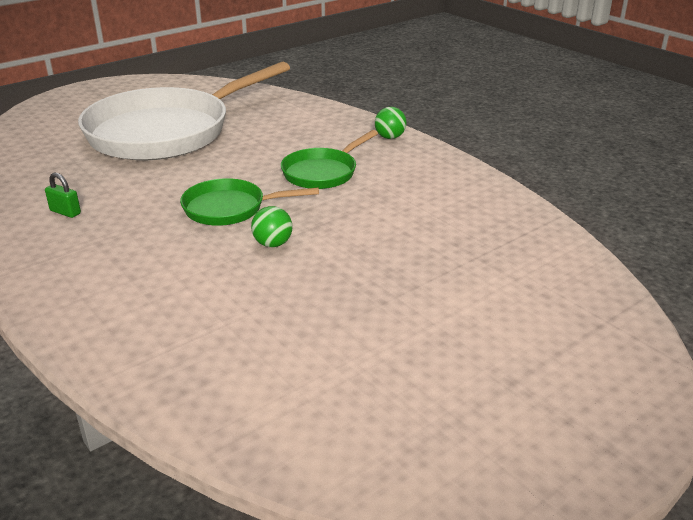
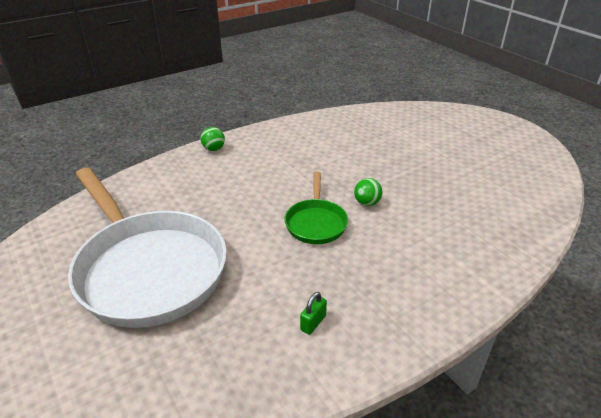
camera: 85 degrees left, 5 degrees up
green pan [281,130,378,189] -> none

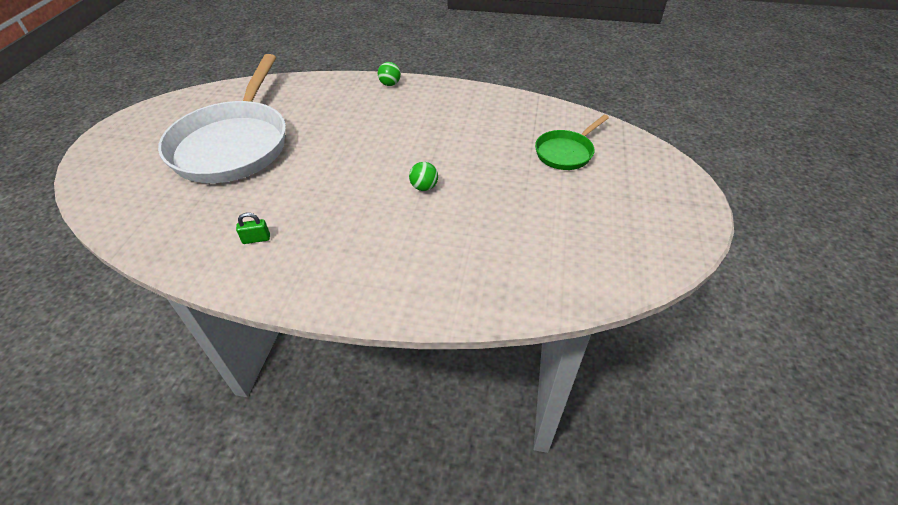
camera: 45 degrees right, 10 degrees up
green pan [284,171,348,244] -> green pan moved to [535,115,609,170]

